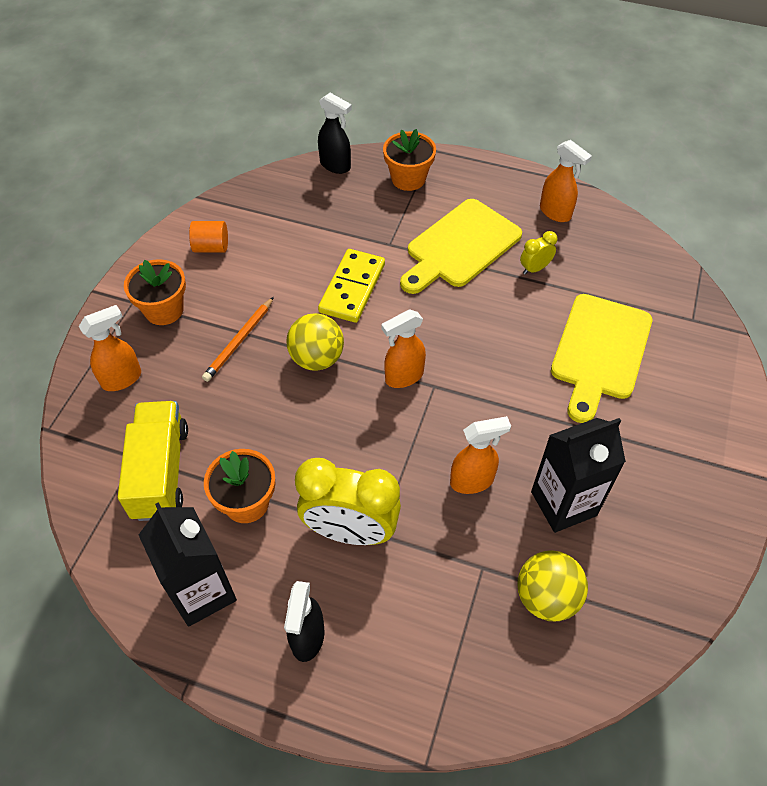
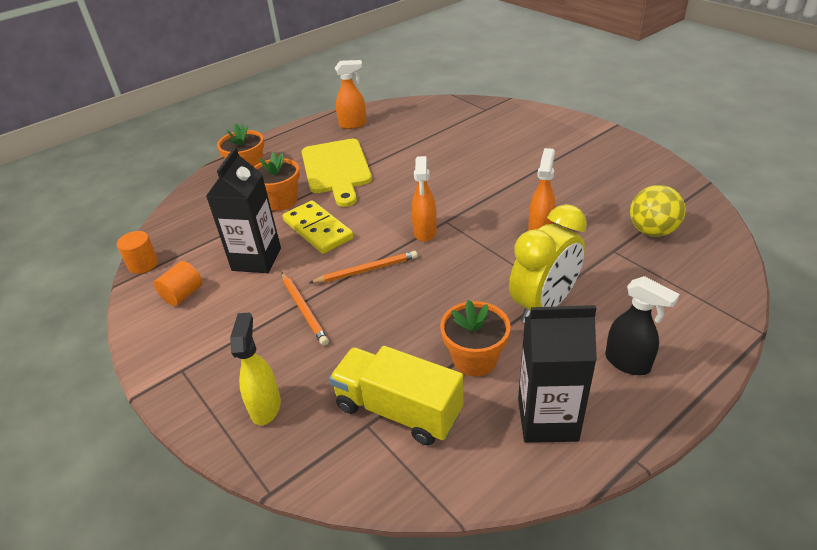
camera: 55 degrees left, 15 degrees down
orange spray bottle [79,305,141,391] -> yellow spray bottle [230,312,281,425]
orange flower pot [124,259,186,325] -> orange flower pot moved to [254,152,300,211]
yellow ball [287,313,344,371] -> orange pencil [309,251,418,283]
black spray bottle [318,93,352,174] -> none
yellow clock [520,231,557,275] -> none
black carton [531,418,626,533] -> black carton moved to [206,147,281,273]
yellow cutting board [551,294,652,423] -> none
none -> orange cylinder [117,231,158,274]

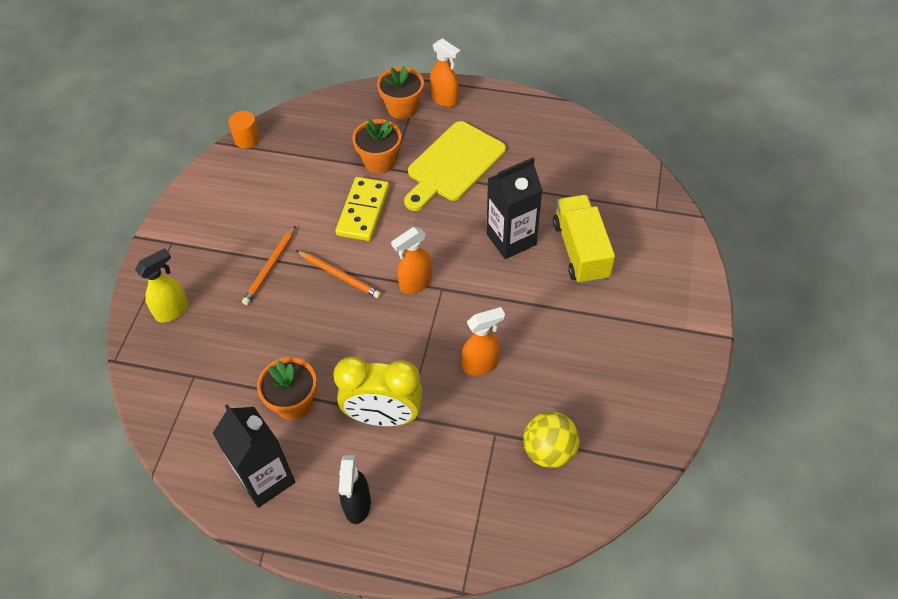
camera: 50 degrees right, 15 degrees up
orange cylinder [154,261,203,306] -> none
black carton [206,147,281,273] -> black carton moved to [486,157,542,259]
yellow truck [329,346,464,445] -> yellow truck moved to [553,195,615,285]
orange spray bottle [335,60,367,129] -> orange spray bottle moved to [430,38,461,107]

